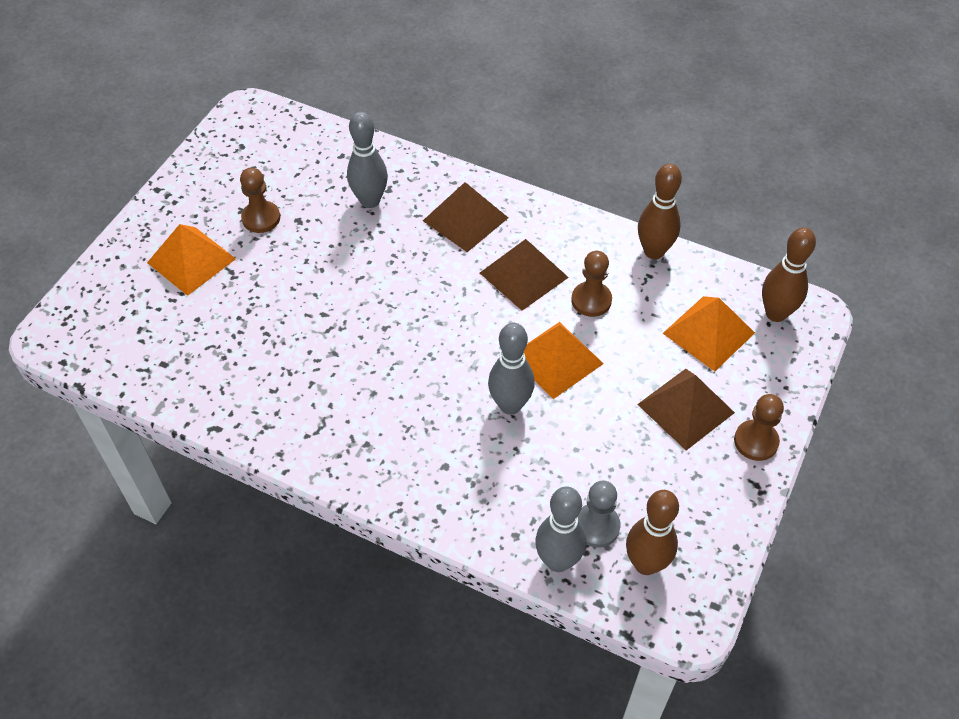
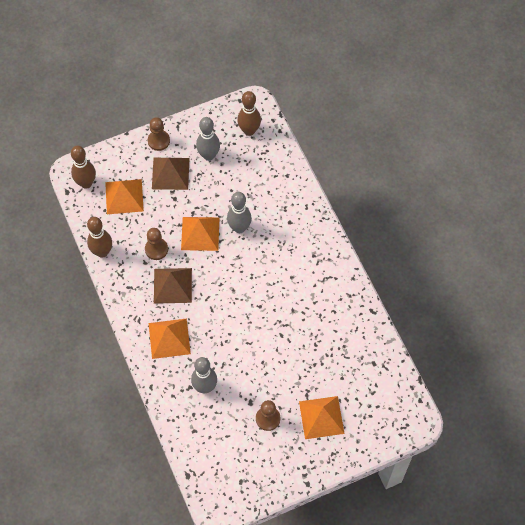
camera: 140 degrees left, 10 degrees up
brown pyramid [423,182,508,252] -> orange pyramid [149,319,191,359]
grey bowling pin [535,486,586,572] -> grey bowling pin moved to [196,117,220,161]
grey pawn [577,481,621,548] -> none

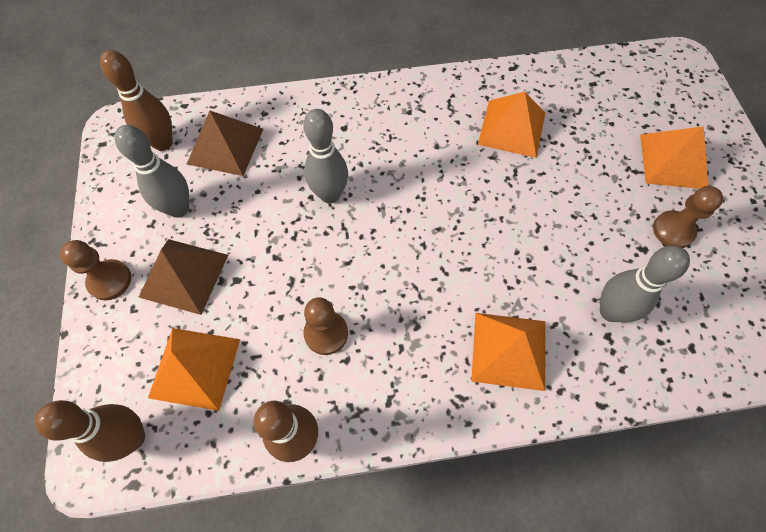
camera: 75 degrees left, 0 degrees up
brown pyramid [154,268,192,304] -> brown pyramid moved to [187,111,263,176]
orange pyramid [181,217,220,251] -> orange pyramid moved to [478,92,545,158]

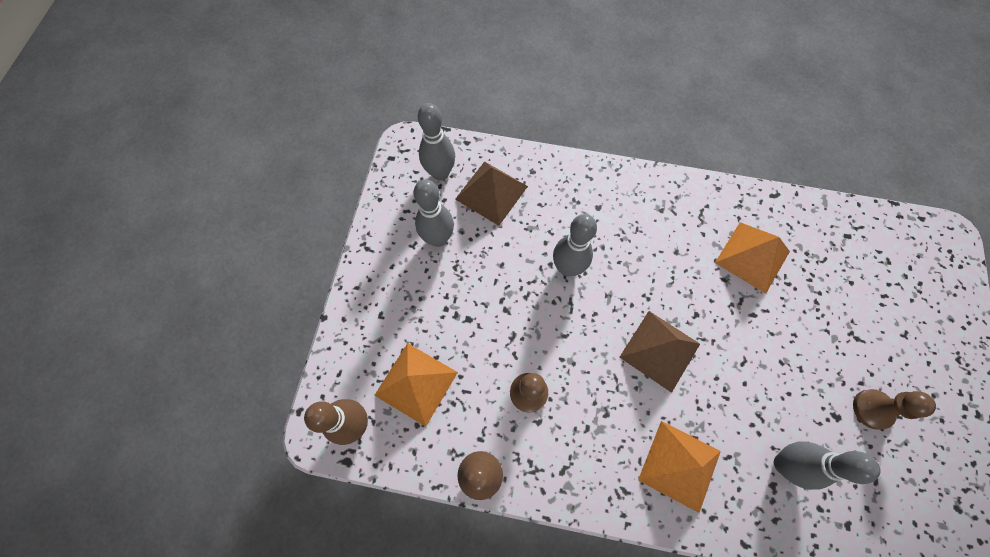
camera: 20 degrees right, 5 degrees up
brown pawn [60,240,131,301] -> none
brown bowling pin [100,50,173,151] -> grey bowling pin [418,103,455,181]
brown pyramid [139,239,228,315] -> brown pyramid moved to [620,311,700,393]
orange pyramid [640,126,708,189] -> none

